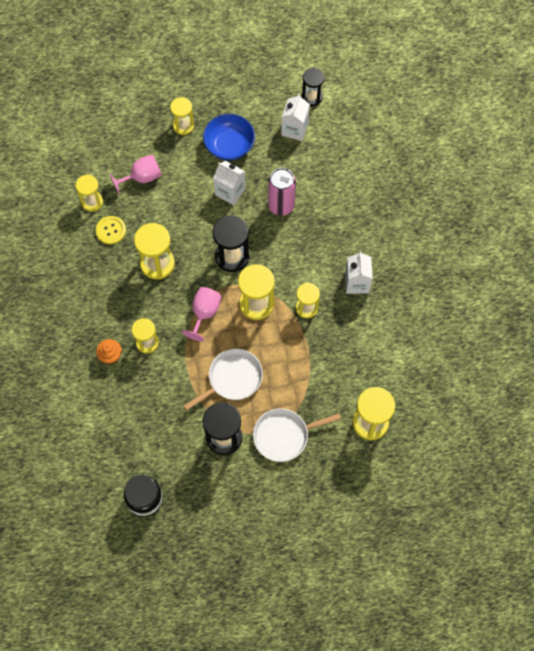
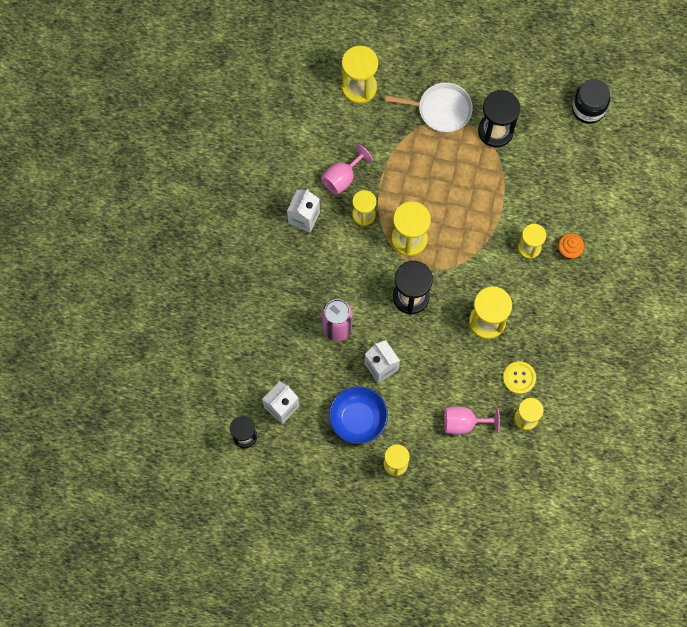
camera: 155 degrees left, 5 degrees up
pink goblet [182,287,222,341] -> pink goblet moved to [321,144,373,195]
white pan [183,349,263,411] -> none

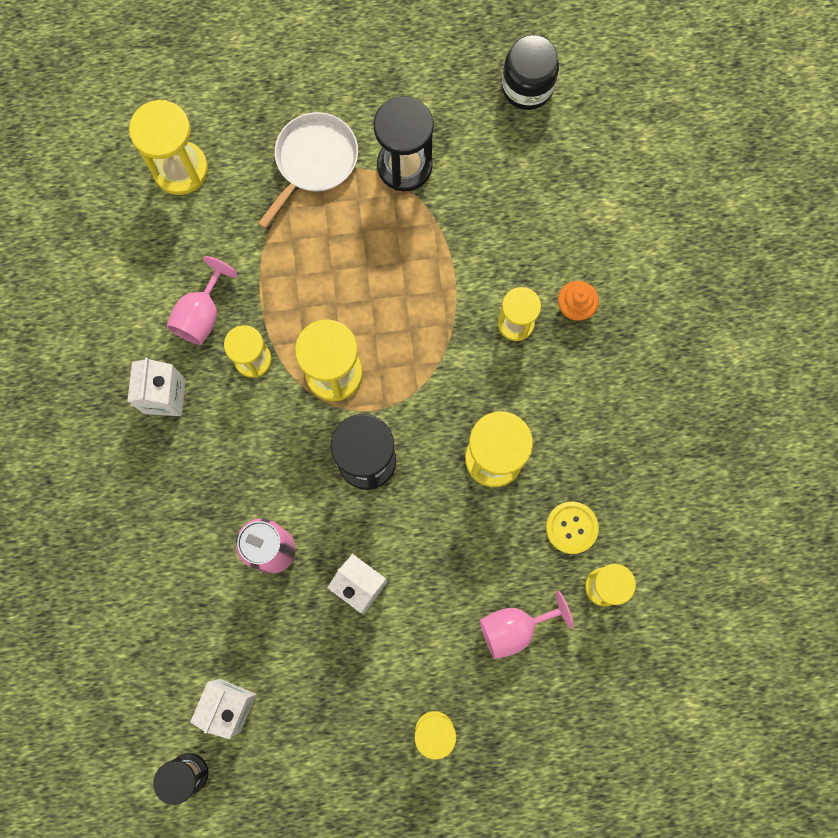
camera: 20 degrees left, 5 degrees up
blue bowl [329,386,388,444] -> none
white pan [385,83,473,133] -> white pan turned 45 degrees counterclockwise [258,112,358,229]

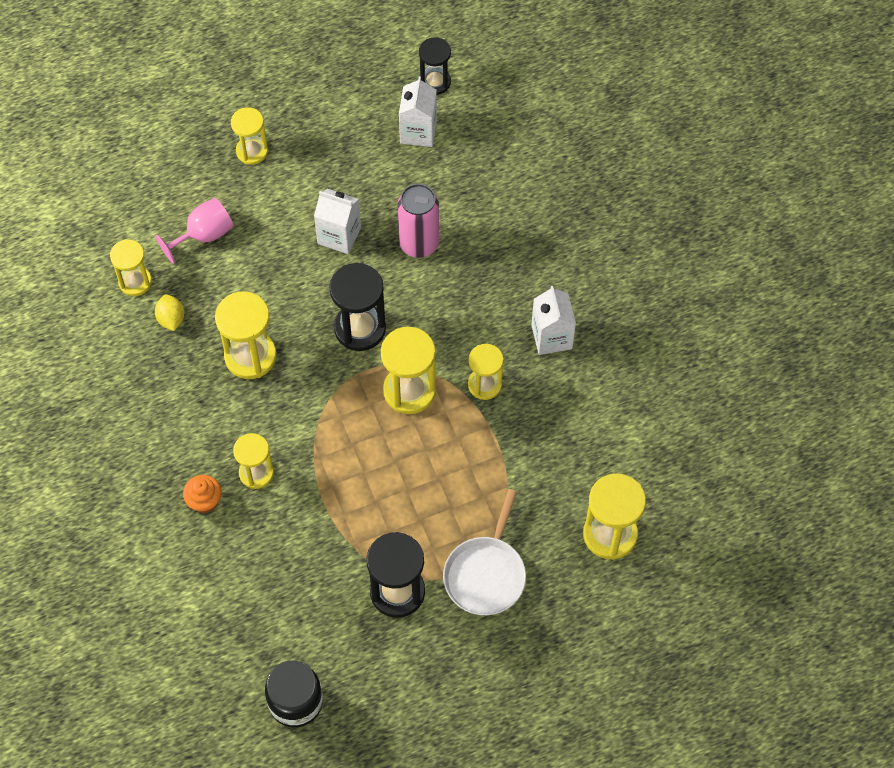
camera: 165 degrees right, 15 degrees down
pink goblet [166,256,238,345] -> none
yellow button [546,502,599,554] -> yellow lemon [155,294,184,331]

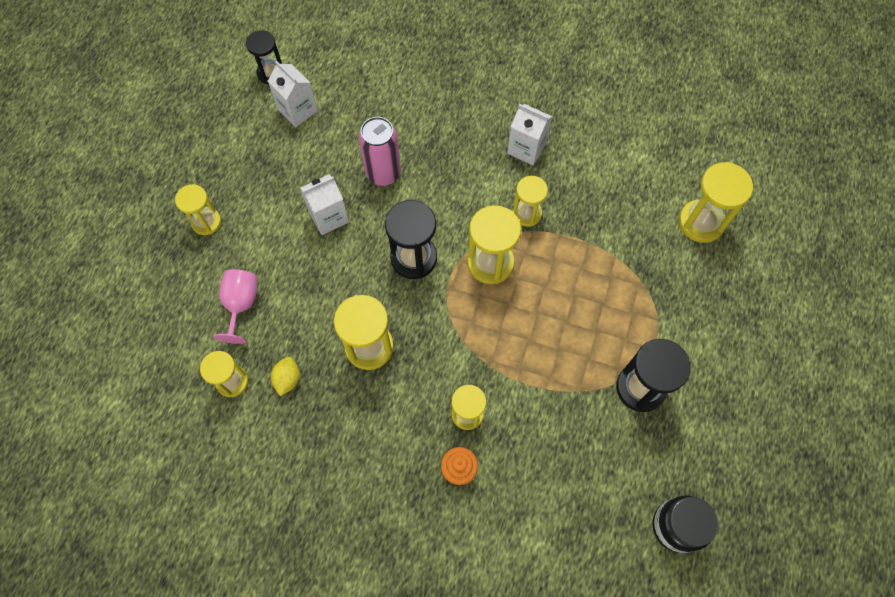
camera: 50 degrees left, 5 degrees up
yellow lemon [155,294,184,331] -> yellow lemon turned 75 degrees clockwise [271,357,300,396]
white pan [443,489,526,615] -> none

